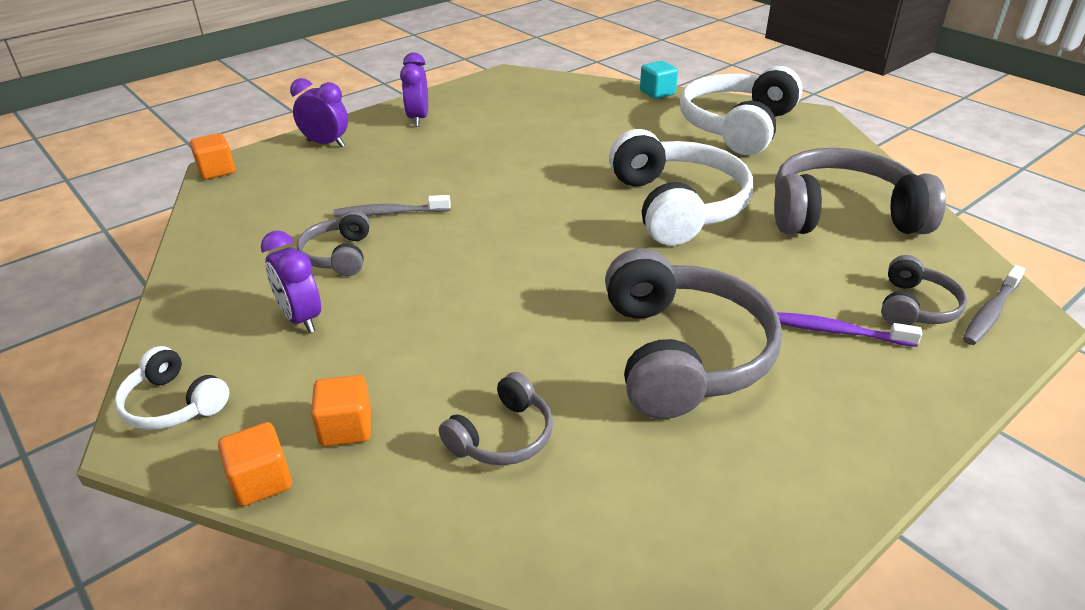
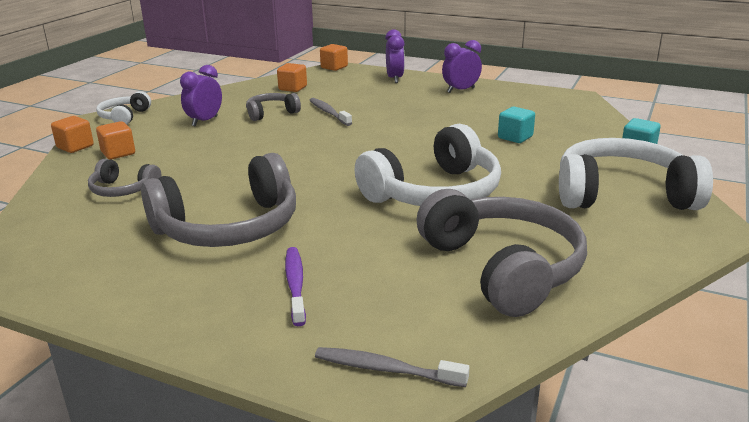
camera: 65 degrees right, 10 degrees down
grey headphones [881,255,967,325] -> none
none -> orange cube [277,63,307,92]
none -> turquoise cube [498,107,535,143]

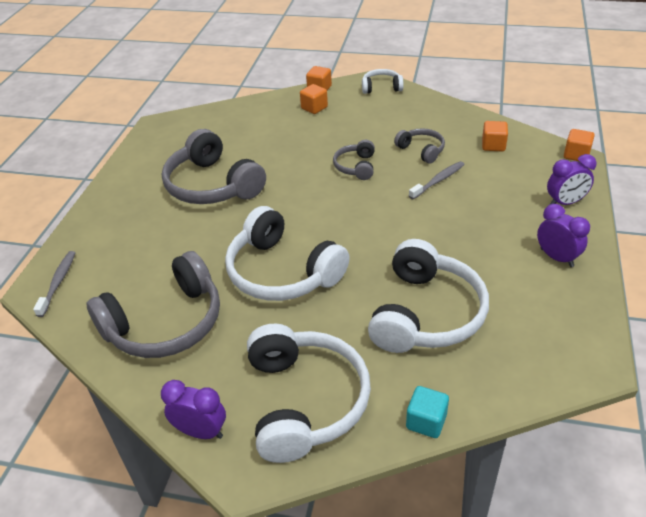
camera: 80 degrees right, 15 degrees up
grey headphones [88,159,162,197] -> grey headphones moved to [333,140,375,180]
purple clock [180,65,222,126] -> purple clock moved to [161,380,226,439]
purple toothbrush [285,247,306,326] -> none
turquoise cube [498,107,535,143] -> white headphones [368,239,489,353]

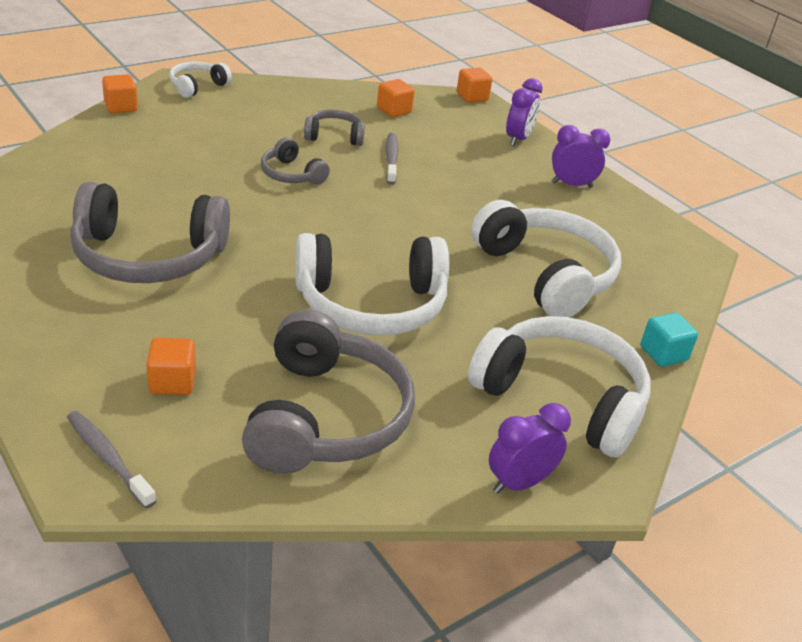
camera: 55 degrees left, 5 degrees down
orange cube [300,84,328,114] -> orange cube moved to [146,337,196,395]

